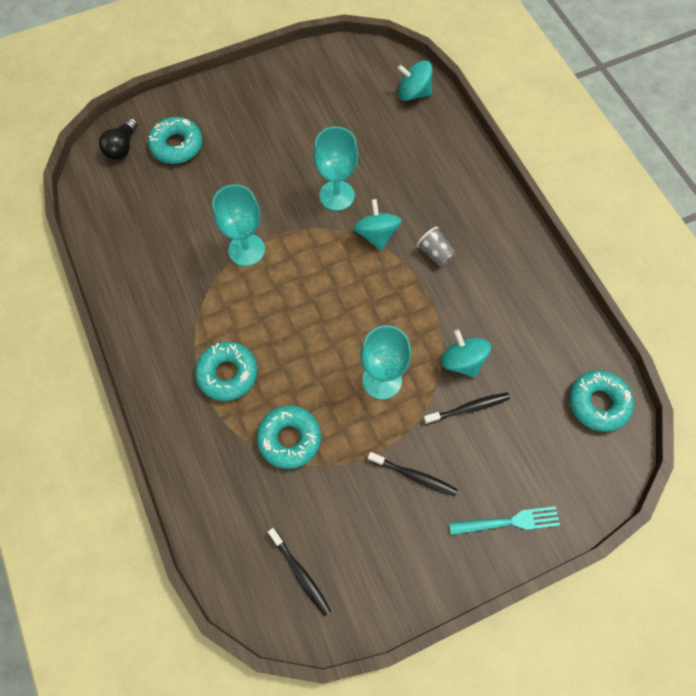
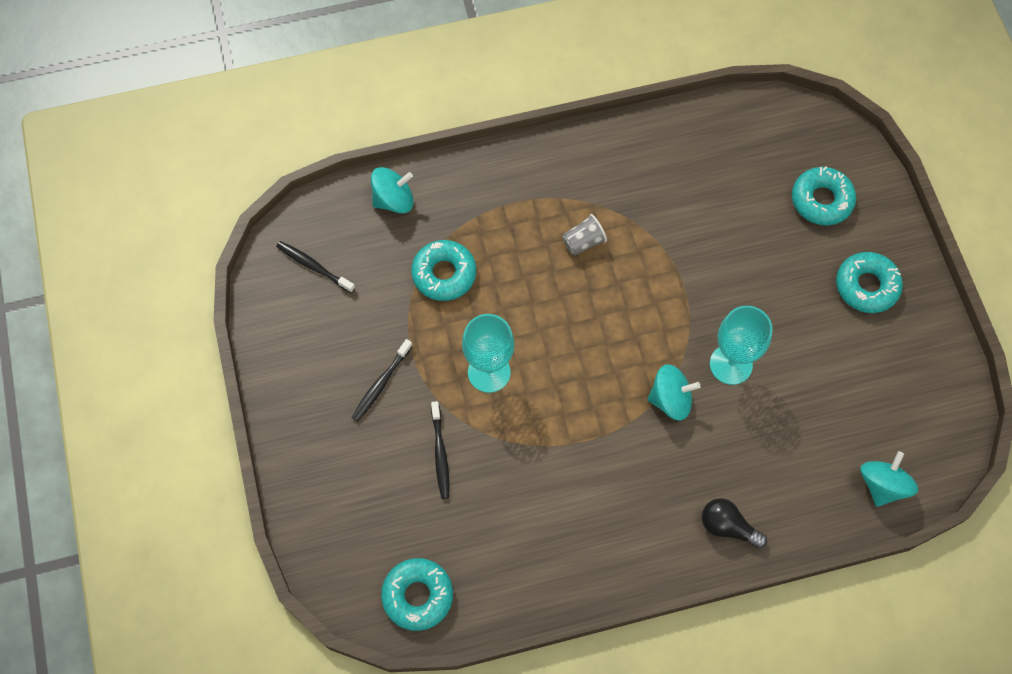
camera: 100 degrees right, 0 degrees up
black light bulb [99,118,138,160] -> black light bulb moved to [702,498,767,549]
turquoise donut [195,342,258,401] -> turquoise donut moved to [836,252,903,313]
turquoise goblet [212,184,265,266] -> none
black toothbrush [268,528,331,616] -> black toothbrush turned 60 degrees clockwise [276,241,355,293]
grey cup [416,227,456,267] -> grey cup moved to [562,214,607,255]
turquoise spinning top [440,330,491,378] -> turquoise spinning top moved to [371,167,414,213]
turquoise fork [449,506,560,535] -> none

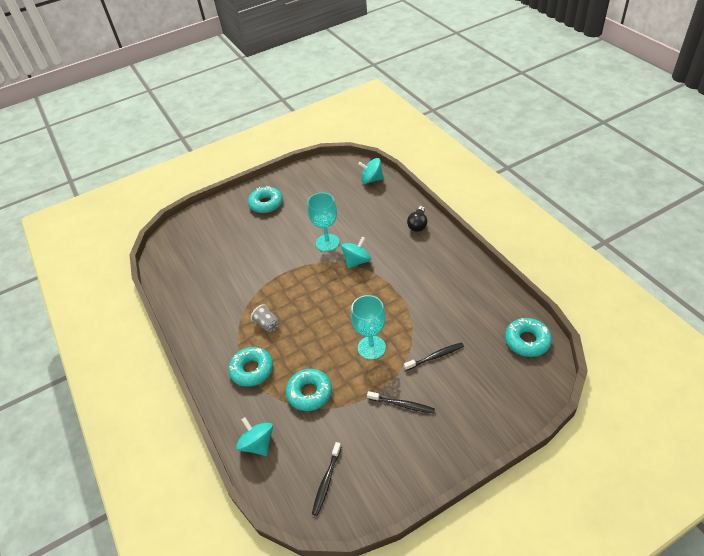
camera: 100 degrees left, 20 degrees down
turquoise spinning top [648,364,700,421] -> turquoise spinning top turned 60 degrees clockwise [341,237,371,269]
turquoise donut [792,166,856,225] -> turquoise donut moved to [228,347,273,387]

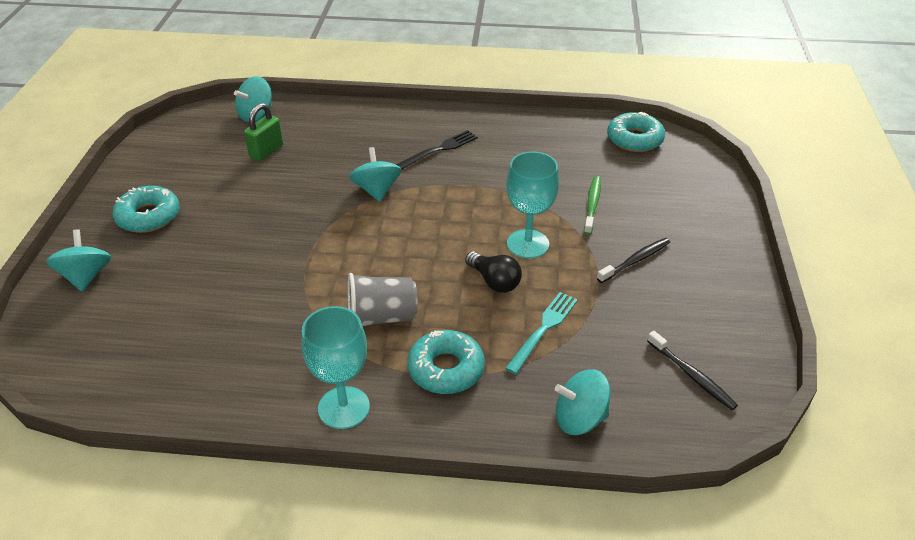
camera: 60 degrees left, 5 degrees down
grey cup [251,304,279,332] -> grey cup [348,273,417,326], size x1.56
turquoise donut [286,369,332,411] -> turquoise fork [505,292,578,374]
turquoise goblet [307,192,340,252] -> turquoise goblet moved to [301,306,370,429]
black toothbrush [404,342,464,371] -> green toothbrush [584,176,601,235]
black light bulb [407,206,427,232] -> black light bulb moved to [465,251,522,293]
none -> turquoise spinning top [46,229,111,292]
none -> green padlock [244,103,283,161]
none -> black fork [396,130,478,170]

